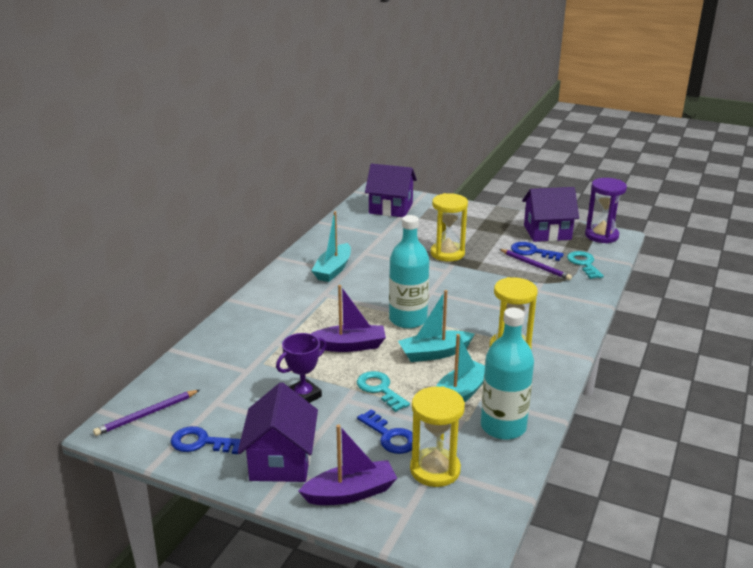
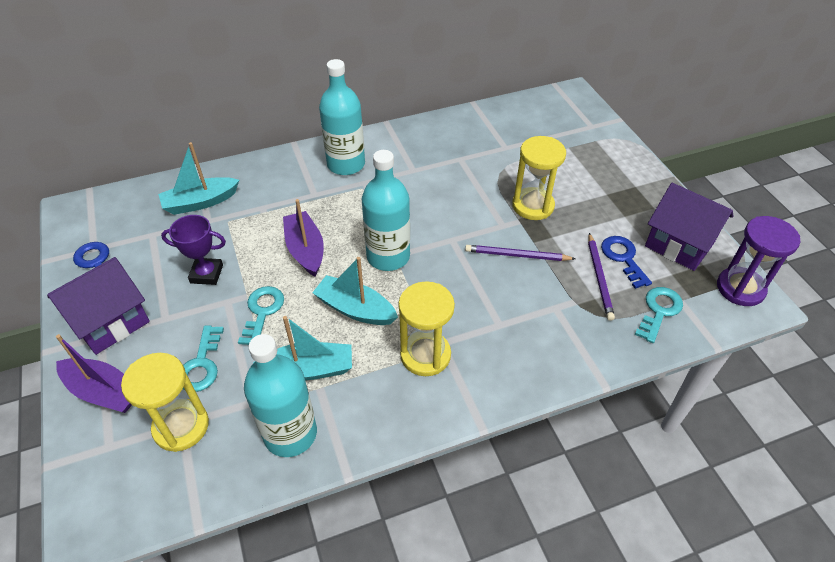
camera: 45 degrees right, 20 degrees up
purple pencil [93,390,200,436] -> purple pencil moved to [465,245,575,261]
turquoise boat [311,211,351,282] -> turquoise boat moved to [158,142,239,215]
purple boat [311,285,386,352] -> purple boat turned 150 degrees counterclockwise [283,199,324,276]
blue key [357,409,413,454] -> turquoise key [183,325,224,392]
purple house [365,163,417,217] -> none
none -> turquoise bottle [319,59,365,175]

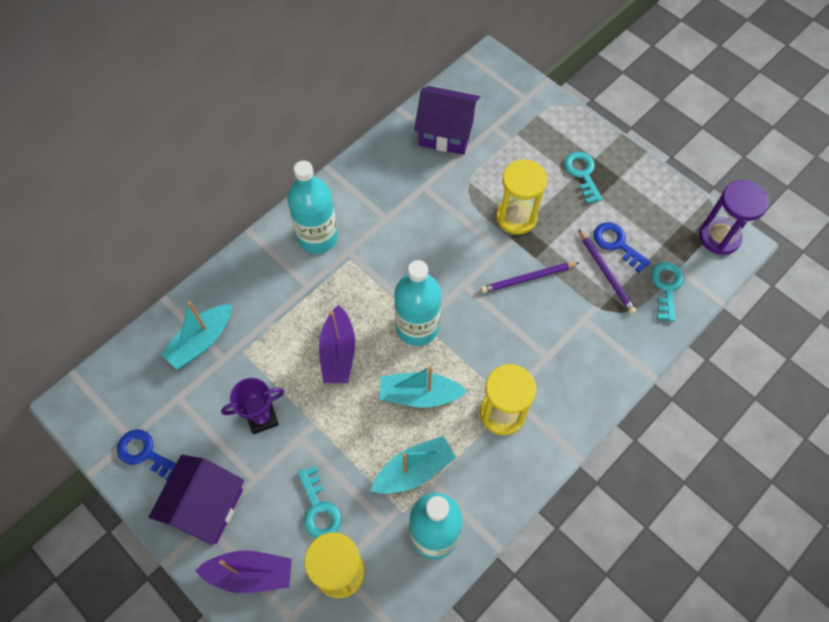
camera: 25 degrees left, 15 degrees up
turquoise key [238,286,284,345] -> turquoise key moved to [564,152,603,204]
purple boat [283,199,324,276] -> purple boat turned 135 degrees counterclockwise [319,304,355,383]
purple house [645,183,733,271] -> purple house moved to [414,86,480,155]

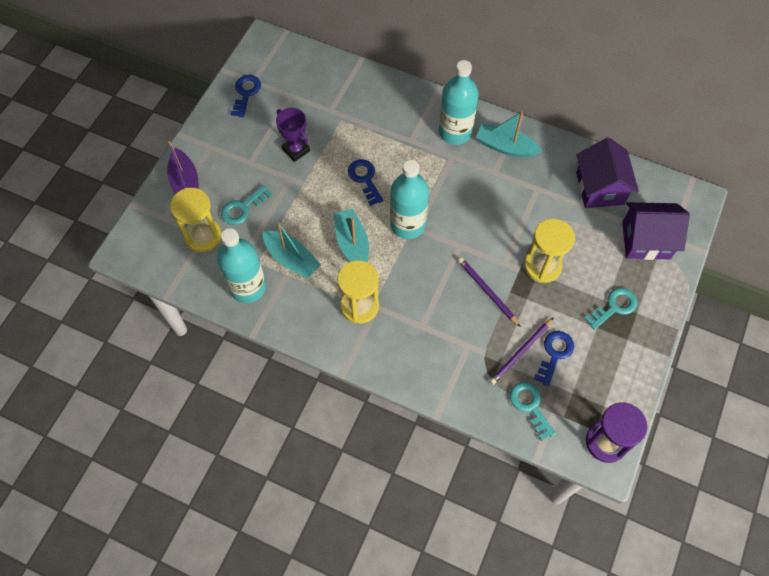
camera: 70 degrees right, 0 degrees up
purple house [149,455,244,545] -> purple house moved to [622,202,690,260]
turquoise boat [161,301,232,369] -> turquoise boat moved to [476,111,542,157]
purple boat [319,304,355,383] -> blue key [348,159,384,206]
turquoise key [651,262,684,322] -> turquoise key turned 105 degrees counterclockwise [510,382,556,441]

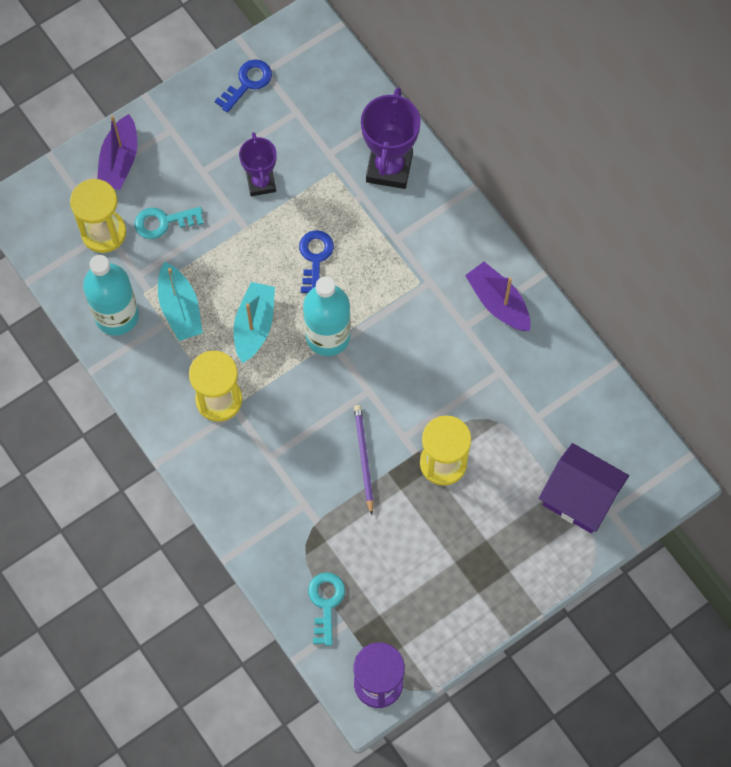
camera: 30 degrees right, 5 degrees up
turquoise bottle [439,60,479,145] -> none
turquoise boat [476,111,542,157] -> purple boat [465,262,530,331]
purple pencil [489,317,554,385] -> none
blue key [534,331,574,386] -> none
purple house [576,138,639,208] -> none
turquoise key [584,288,637,330] -> none
none -> purple trophy [361,87,421,189]

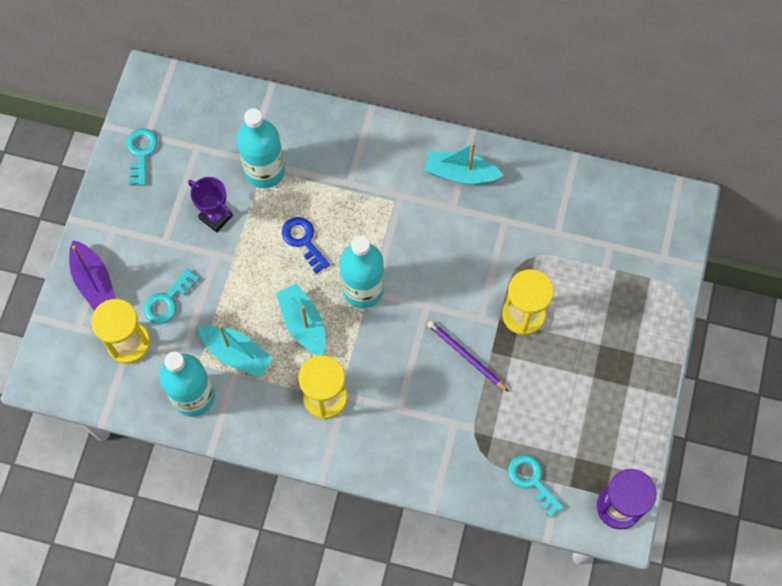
camera: 40 degrees left, 0 degrees up
blue key [215,59,272,113] -> turquoise key [126,128,158,186]
purple trophy [361,87,421,189] -> none
purple boat [465,262,530,331] -> turquoise boat [425,142,503,184]
purple house [539,443,629,533] -> none
none -> turquoise bottle [237,108,285,188]

